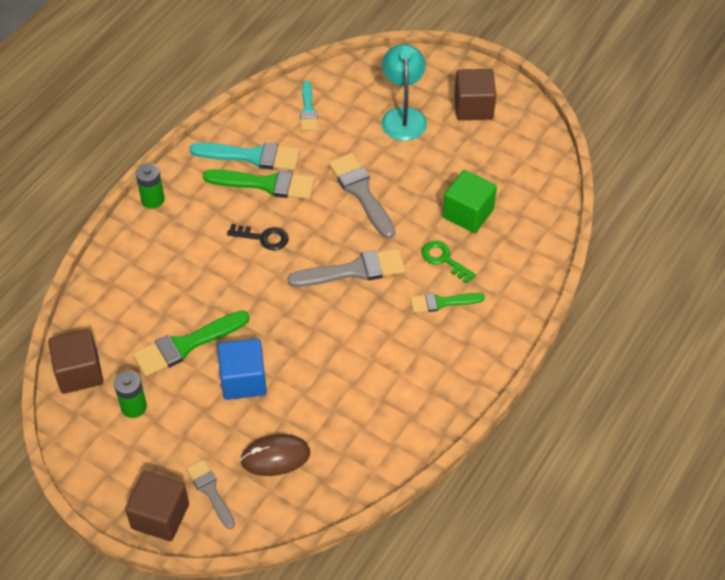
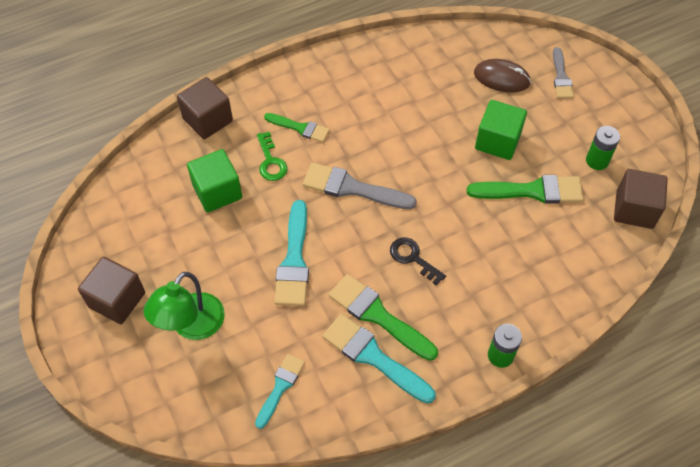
camera: 150 degrees left, 5 degrees up
brown cube [125,471,189,541] -> brown cube moved to [177,77,233,139]
blue cube [217,338,267,400] -> green cube [475,100,527,160]
grey brush [328,153,395,239] -> turquoise brush [274,200,309,306]
turquoise lamp [382,44,427,141] -> green lamp [144,272,225,340]

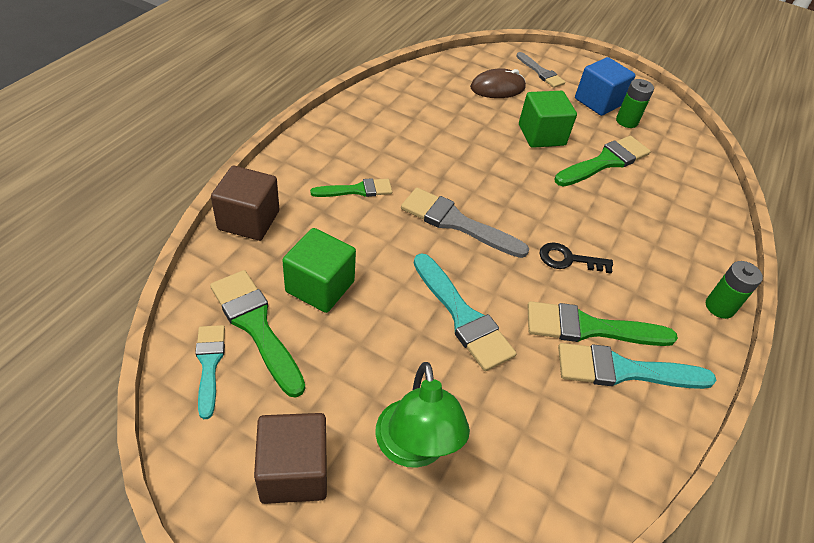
camera: 40 degrees left, 10 degrees down
turquoise brush [255,354,305,429] -> turquoise brush moved to [195,325,225,419]
green key [257,132,287,181] -> none
grey brush [303,163,417,210] -> grey brush turned 45 degrees clockwise [401,188,529,258]
brown cube [614,169,668,229] -> none
none -> green brush [210,270,305,398]
none -> blue cube [575,57,635,116]

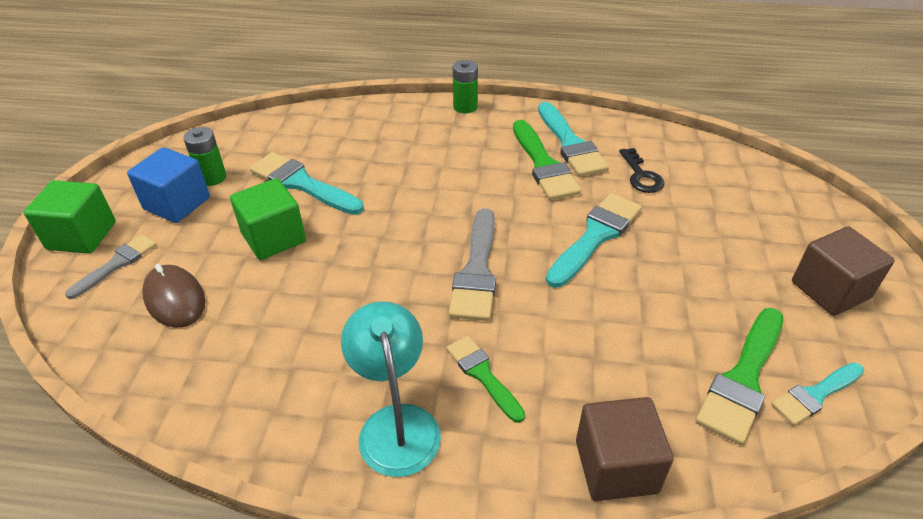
camera: 105 degrees left, 5 degrees down
green cube [282,228,356,313] -> green cube moved to [24,180,116,254]
green lamp [375,362,470,468] -> none
black key [539,242,613,274] -> black key moved to [619,148,665,193]
green brush [555,136,651,186] -> turquoise brush [250,152,364,215]
none -> turquoise lamp [341,301,441,477]

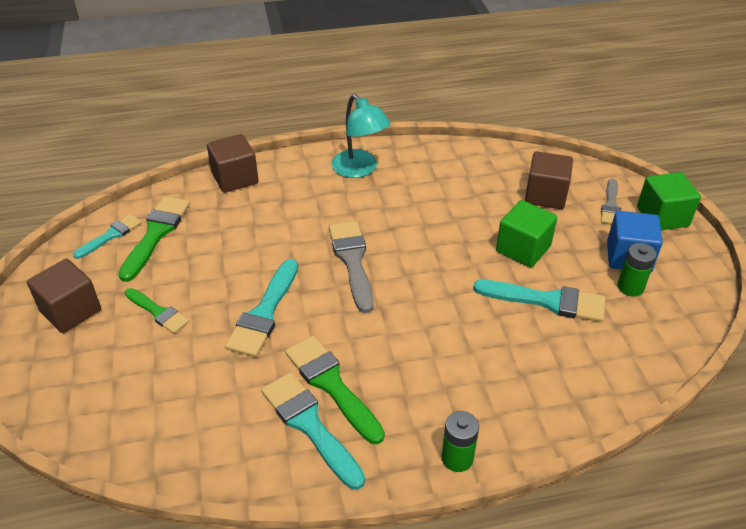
camera: 160 degrees right, 0 degrees up
brown mouse [142,264,205,328] -> brown cube [525,151,573,209]
green brush [446,336,525,423] -> green brush moved to [125,288,189,334]
black key [619,148,665,193] -> none

